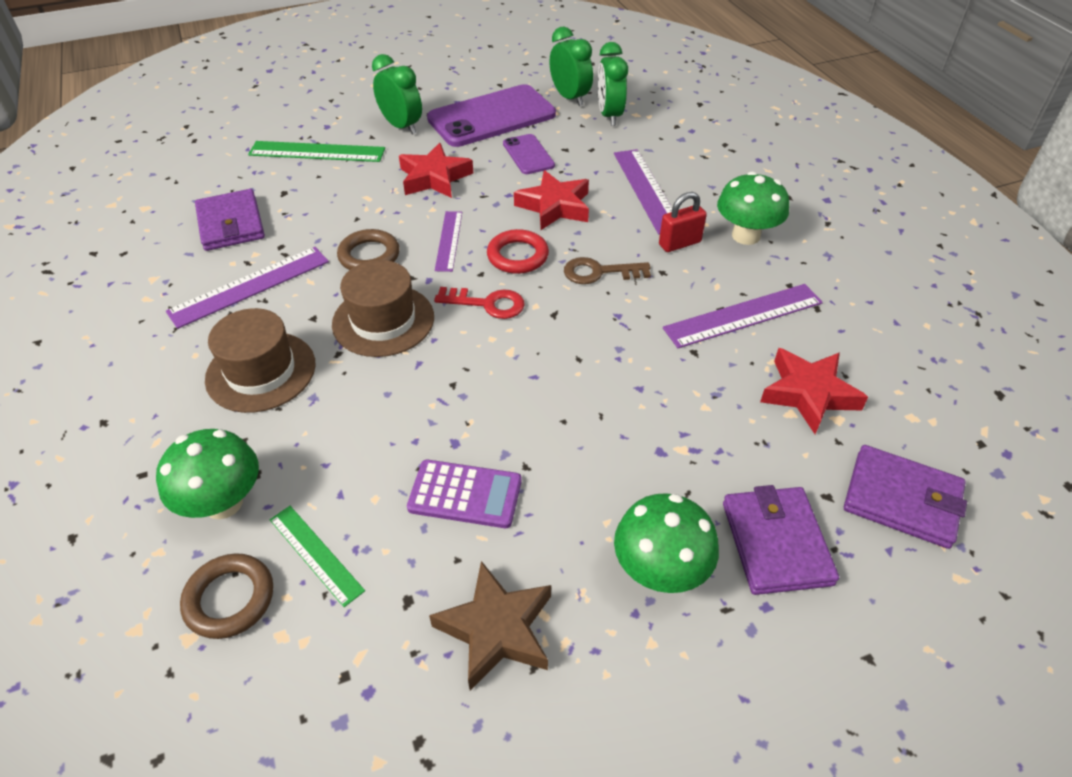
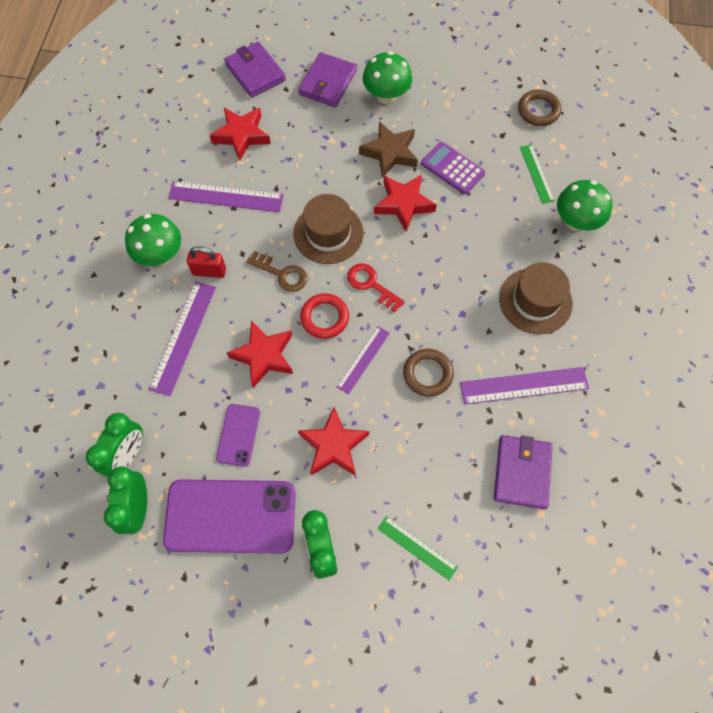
camera: 150 degrees left, 20 degrees up
brown ring [180,553,273,639] -> brown ring moved to [518,90,561,126]
green ruler [248,141,385,162] -> green ruler [378,516,458,581], size x0.62
brown hat [332,260,434,357] -> brown hat moved to [293,194,364,264]
brown star [429,561,551,690] -> brown star moved to [359,122,418,178]
none -> red star [374,175,437,231]

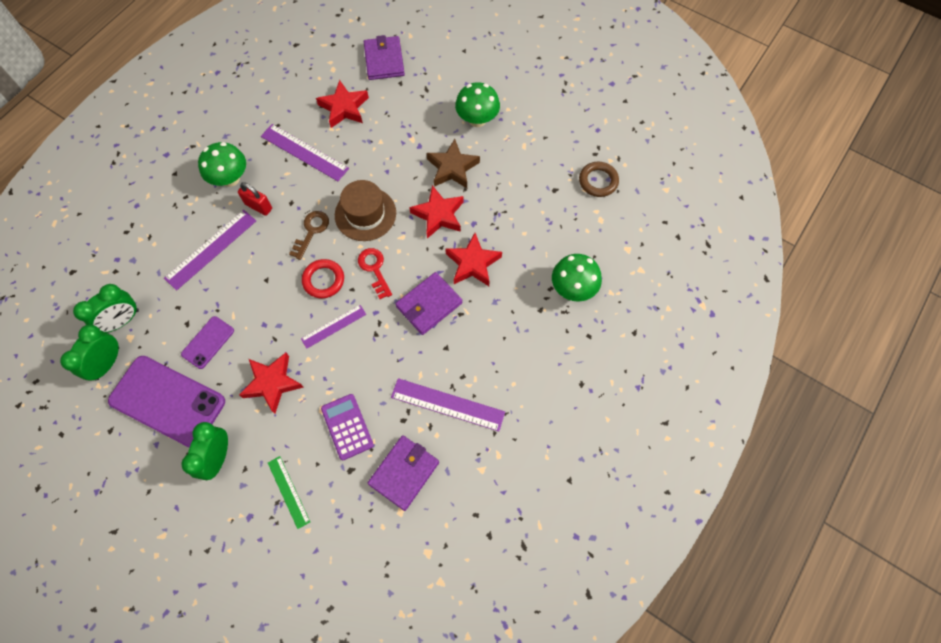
camera: 25 degrees right, 0 degrees up
red star [227,321,293,388] -> red star moved to [445,233,502,286]
brown key [246,251,308,292] -> brown key turned 120 degrees counterclockwise [289,211,329,260]
purple wallet [298,52,357,107] -> purple wallet moved to [395,272,463,335]
brown ring [403,349,454,397] -> none
purple calculator [421,142,485,194] -> purple calculator moved to [321,394,374,460]
brown hat [499,262,573,334] -> none
green ruler [520,145,555,204] -> none

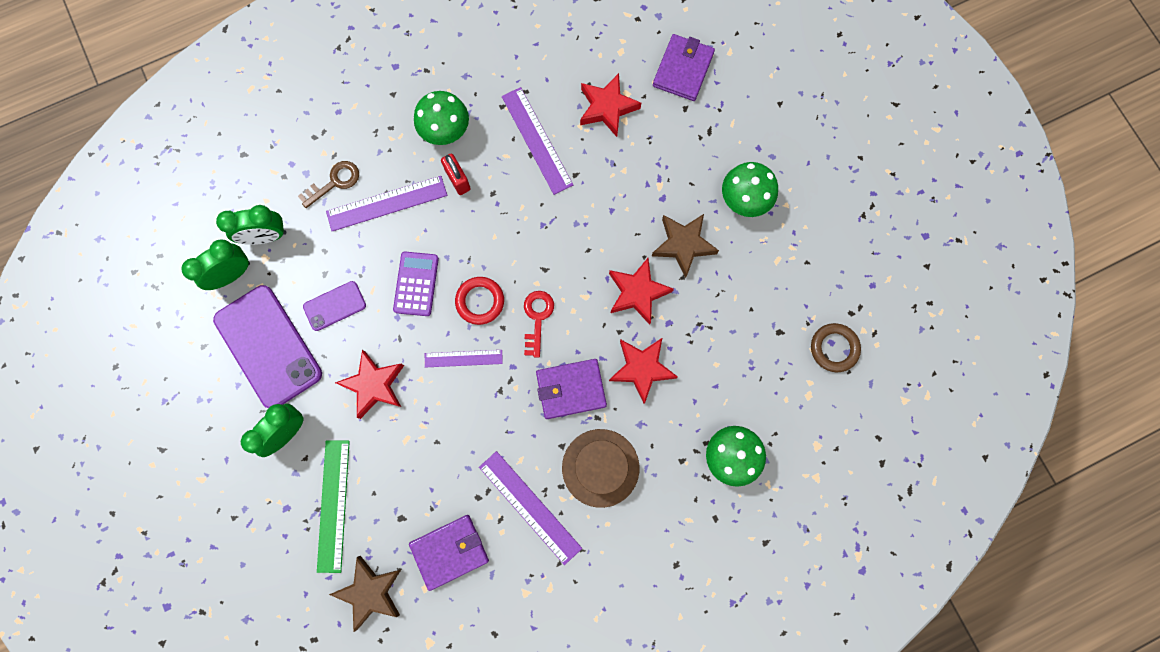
camera: 30 degrees right, 10 degrees up
green ruler [268,456,310,529] -> green ruler [317,440,350,573], size x1.60
brown key [289,211,329,260] -> brown key moved to [298,161,359,208]
purple calculator [321,394,374,460] -> purple calculator moved to [393,252,439,316]
brown hat [335,180,396,241] -> brown hat moved to [562,429,639,508]
none -> brown star [329,556,401,632]

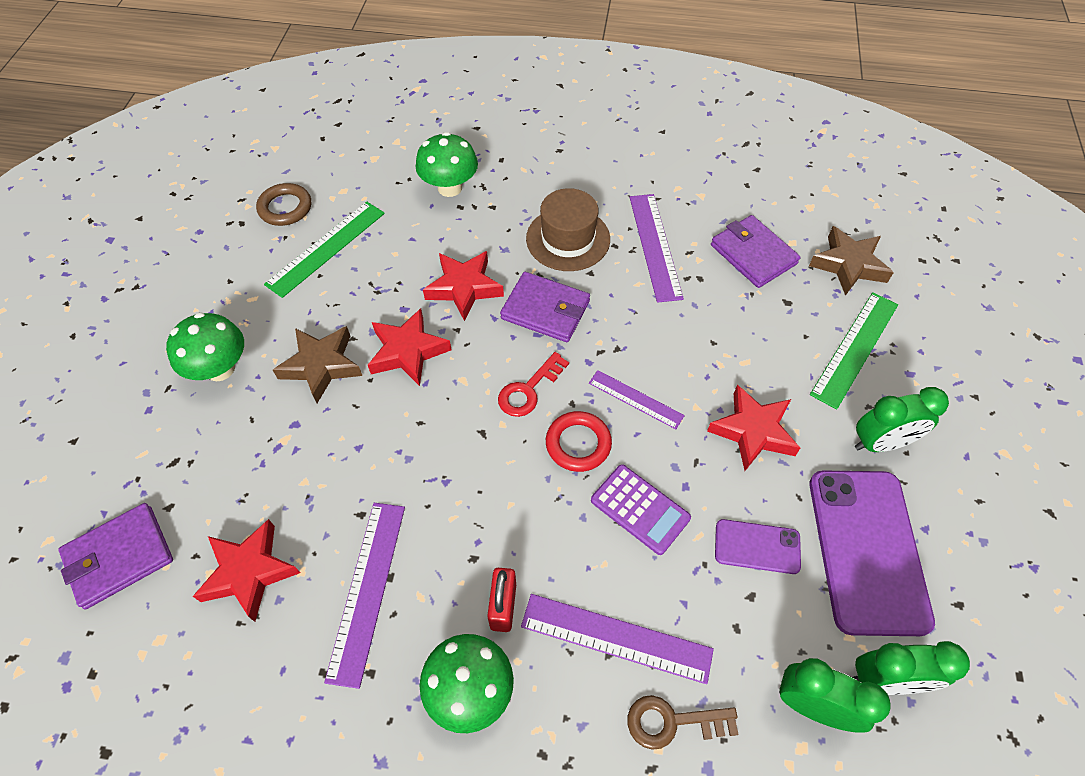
camera: 145 degrees left, 20 degrees down
purple calculator [393,252,439,316] -> purple calculator turned 90 degrees counterclockwise [591,464,691,555]
purple wallet [409,515,489,591] -> purple wallet turned 45 degrees clockwise [711,215,800,288]
none -> green ruler [264,202,385,298]

